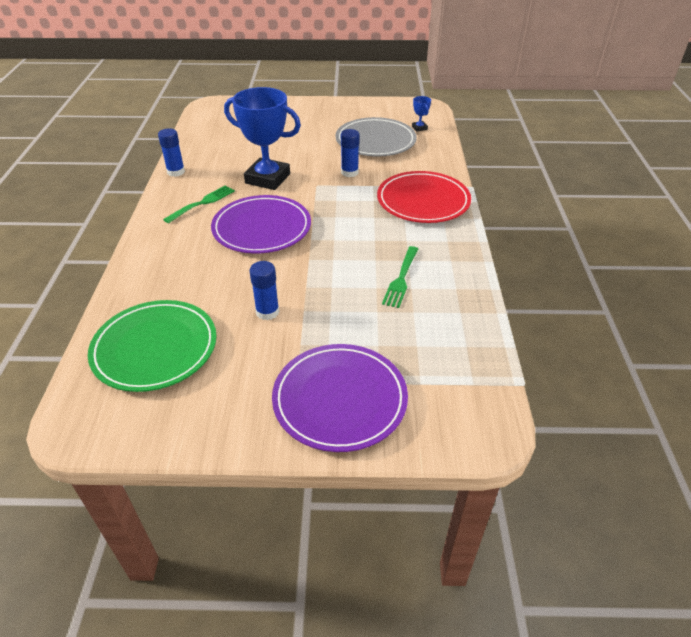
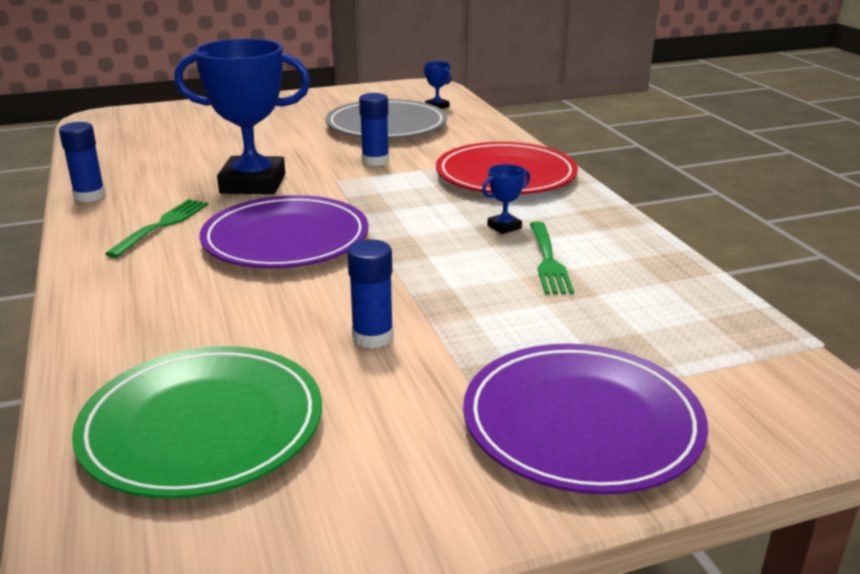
camera: 20 degrees left, 15 degrees down
none -> blue trophy [482,164,530,234]

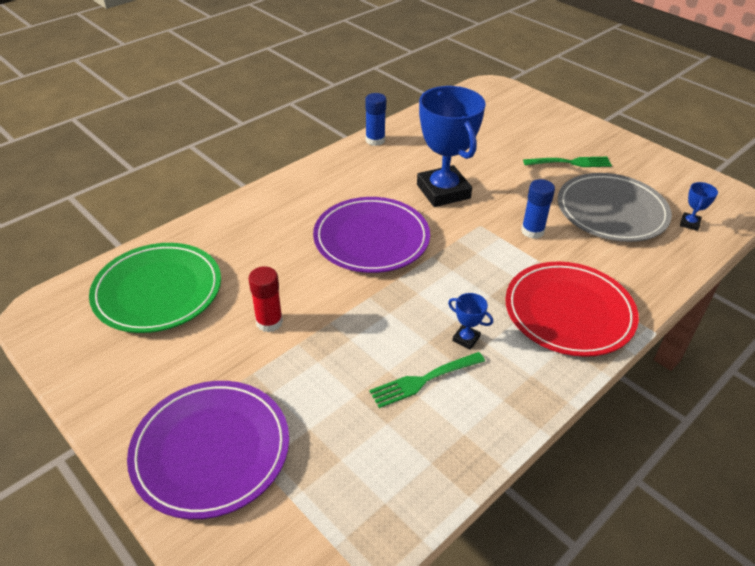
camera: 65 degrees right, 15 degrees up
green fork [105,199,209,258] -> green fork moved to [523,157,612,167]
blue glue stick [347,239,393,348] -> red glue stick [248,266,283,332]

